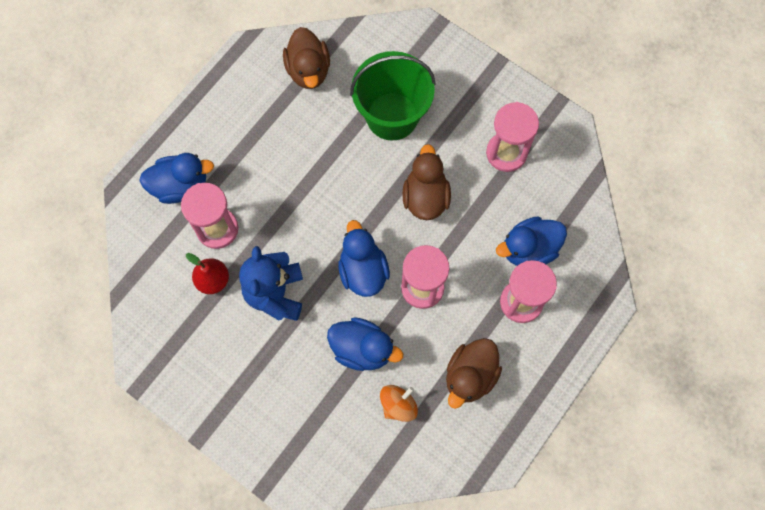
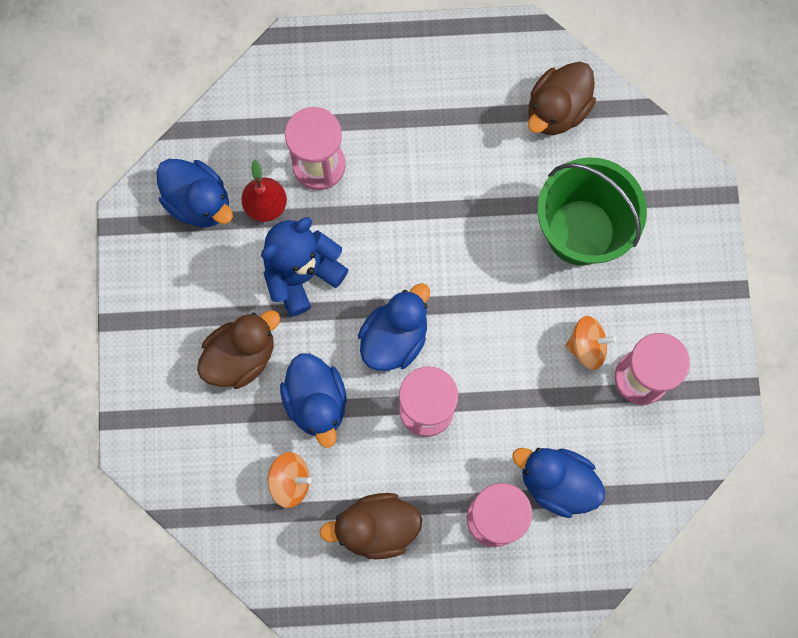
camera: 50 degrees right, 5 degrees up
blue duck [139,153,214,204] -> blue duck moved to [157,159,233,227]
brown duck [402,144,451,220] -> brown duck moved to [197,311,280,389]
none -> orange spinning top [565,316,616,370]

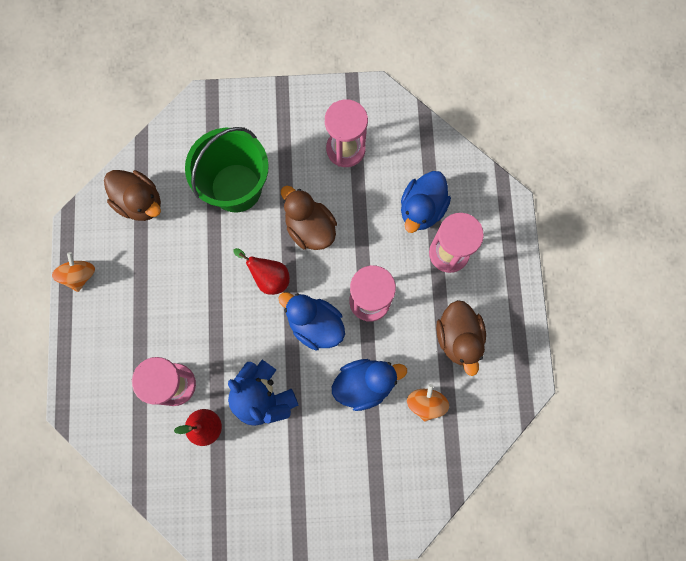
camera: 90 degrees left, 0 degrees up
blue duck [157,159,233,227] -> none
brown duck [197,311,280,389] -> brown duck moved to [281,186,337,250]
orange spinning top [565,316,616,370] -> orange spinning top moved to [52,252,95,292]
none -> red pear [233,248,290,295]

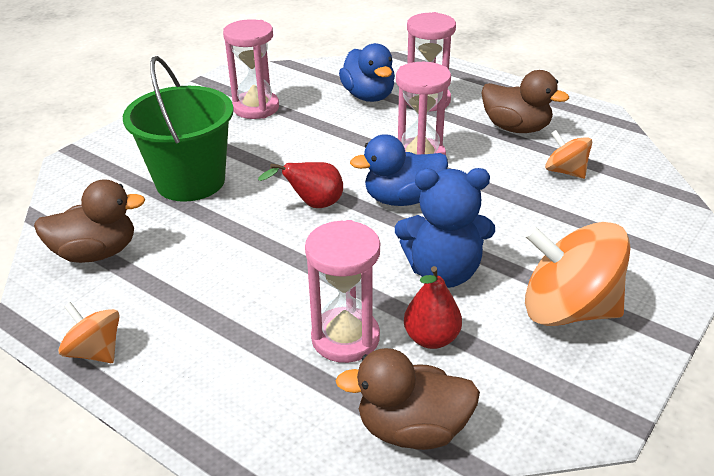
camera: 50 degrees left, 40 degrees down
brown duck [281,186,337,250] -> brown duck moved to [336,348,480,450]
blue duck [332,359,407,411] -> none
none -> orange spinning top [525,222,631,326]

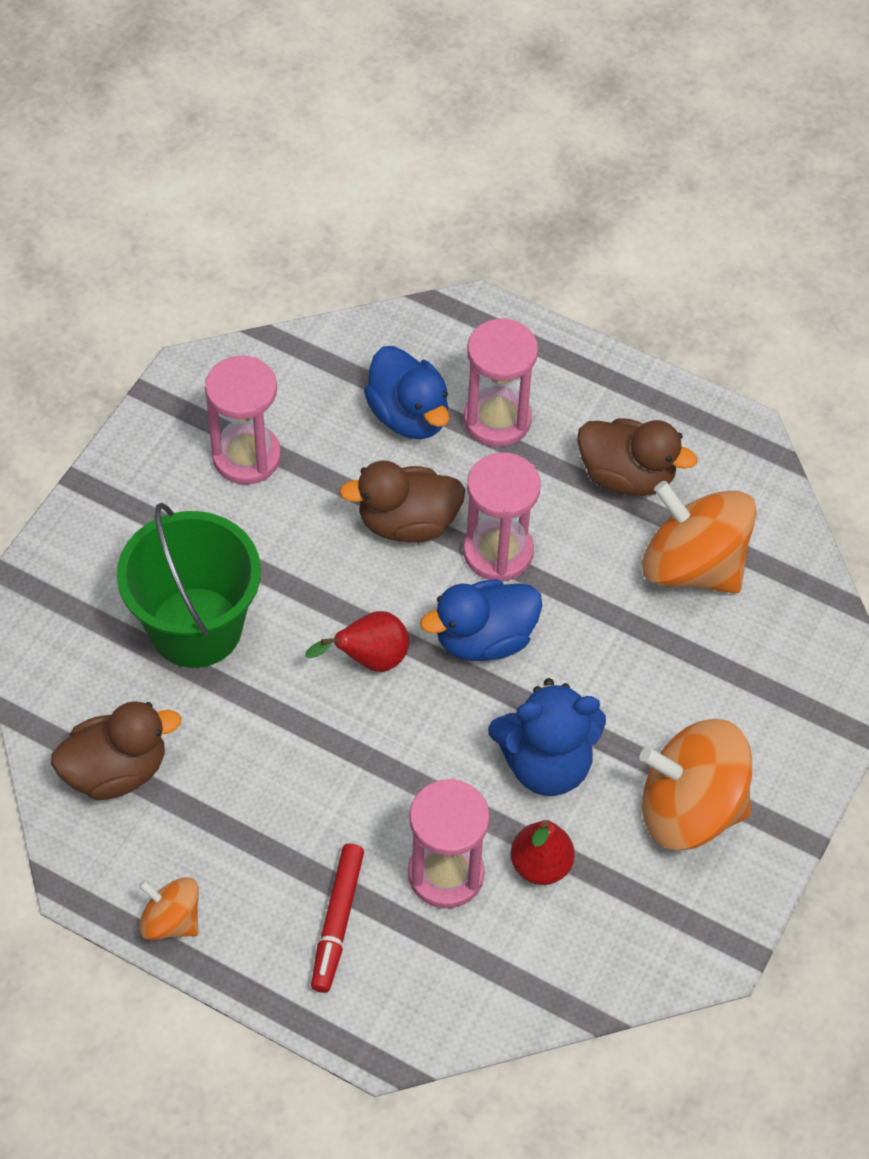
camera: 10 degrees left, 20 degrees up
brown duck [336,348,480,450] -> brown duck moved to [339,460,465,543]
orange spinning top [545,130,592,179] -> orange spinning top [642,481,757,594], size x1.90
none -> red marker [311,844,364,993]

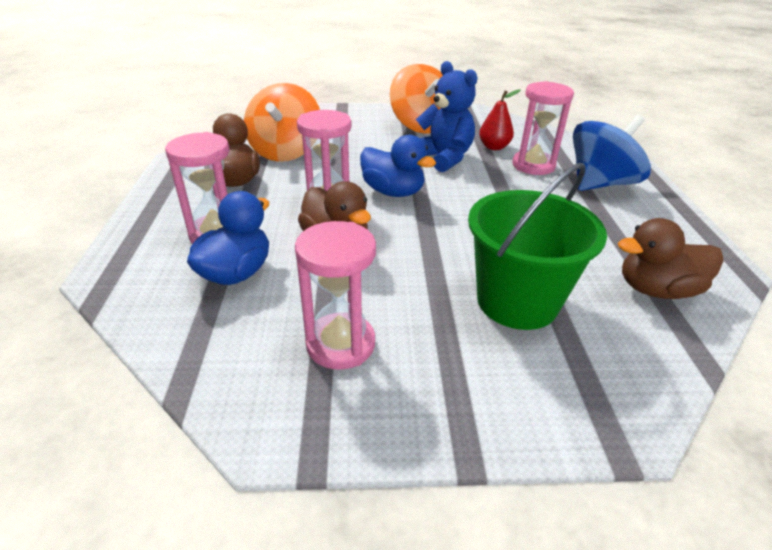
camera: 120 degrees left, 20 degrees down
brown duck [51,701,181,800] -> brown duck turned 45 degrees counterclockwise [618,218,723,299]
orange spinning top [139,877,199,940] -> none
red pear [305,611,409,672] -> none
red marker [311,844,364,993] -> blue spinning top [573,115,651,191]

